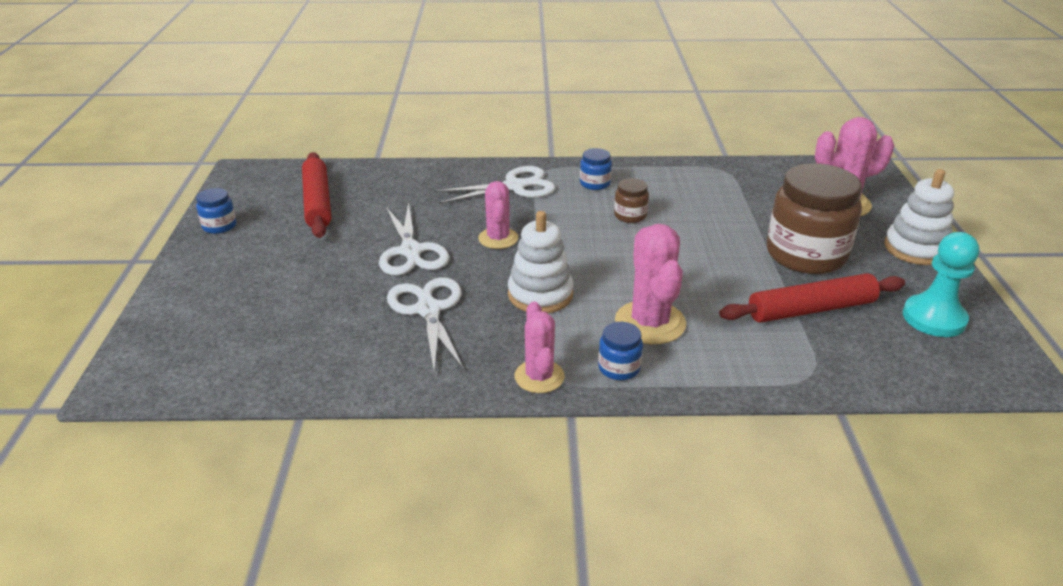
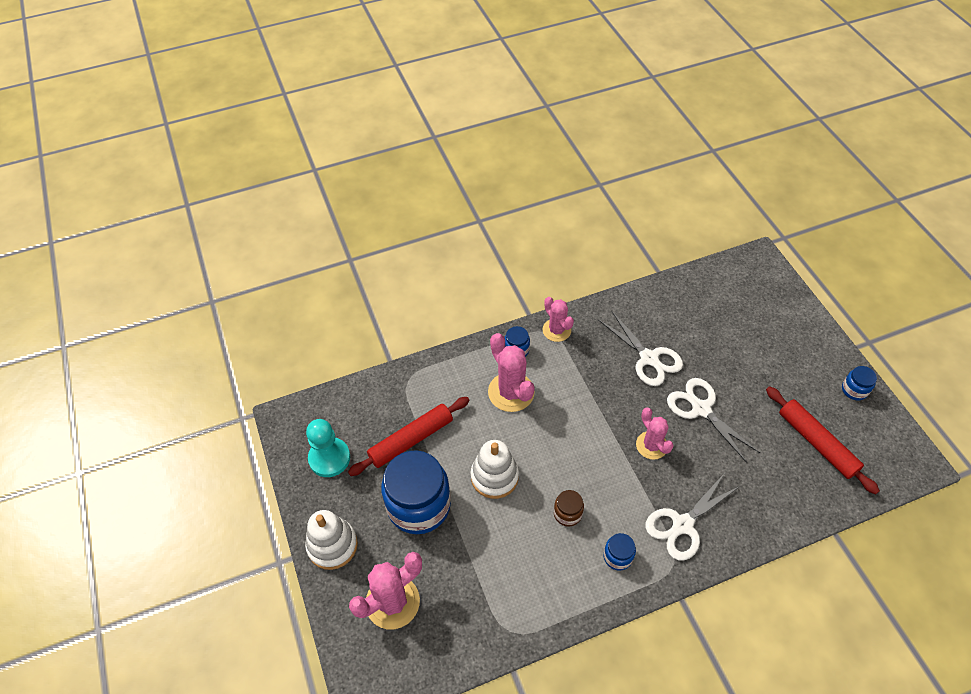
camera: 160 degrees right, 20 degrees up
white stacking toy [508,211,574,313] -> white stacking toy moved to [471,440,519,499]
brown jar [767,163,862,274] -> blue jar [381,450,451,534]

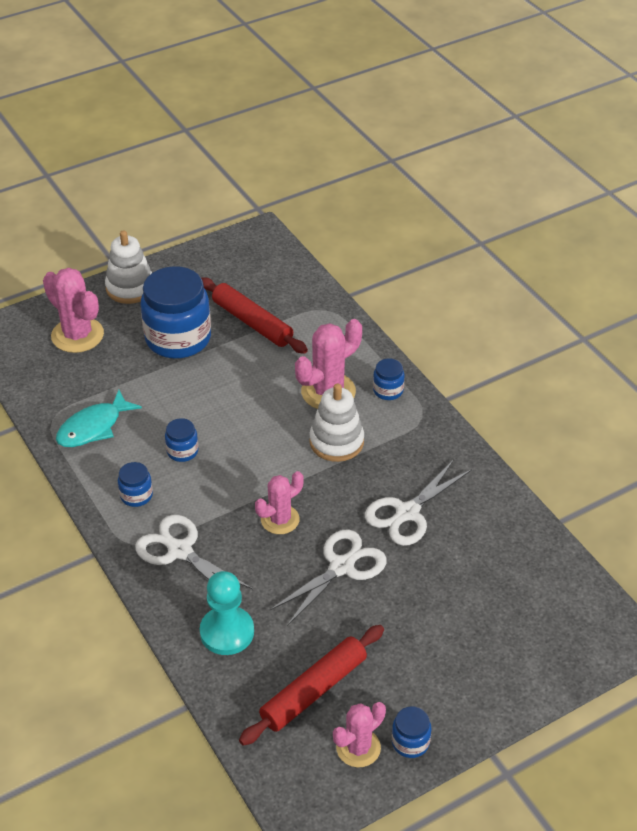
camera: 80 degrees right, 10 degrees down
turquoise pawn [306,419,350,477] -> turquoise pawn moved to [200,571,254,655]
white stacking toy [471,440,519,499] -> white stacking toy moved to [309,383,364,462]
pink cactus [543,297,574,342] -> pink cactus moved to [333,702,386,767]
brown jar [554,490,584,526] -> blue jar [165,418,198,462]
none -> turquoise fish [56,390,142,447]

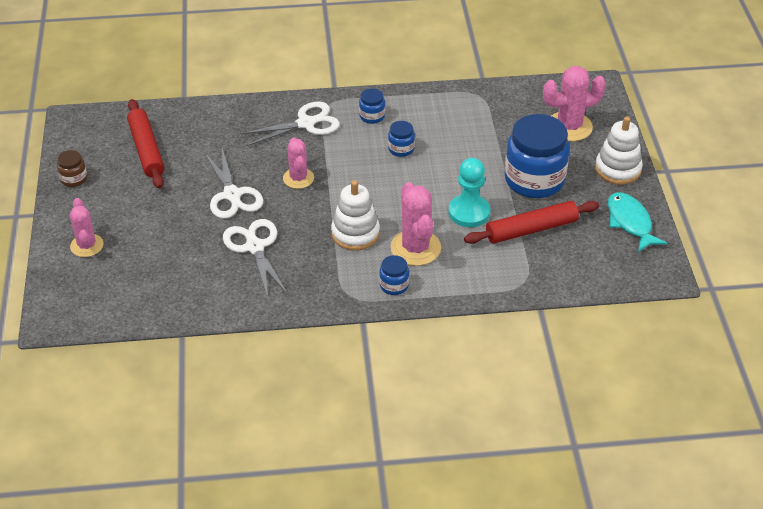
camera: 115 degrees right, 0 degrees up
turquoise fish [56,390,142,447] -> turquoise fish moved to [608,192,667,252]
turquoise pawn [200,571,254,655] -> turquoise pawn moved to [449,158,490,227]
pink cactus [333,702,386,767] -> pink cactus moved to [70,198,103,257]
blue jar [392,706,431,758] -> brown jar [57,150,87,187]

